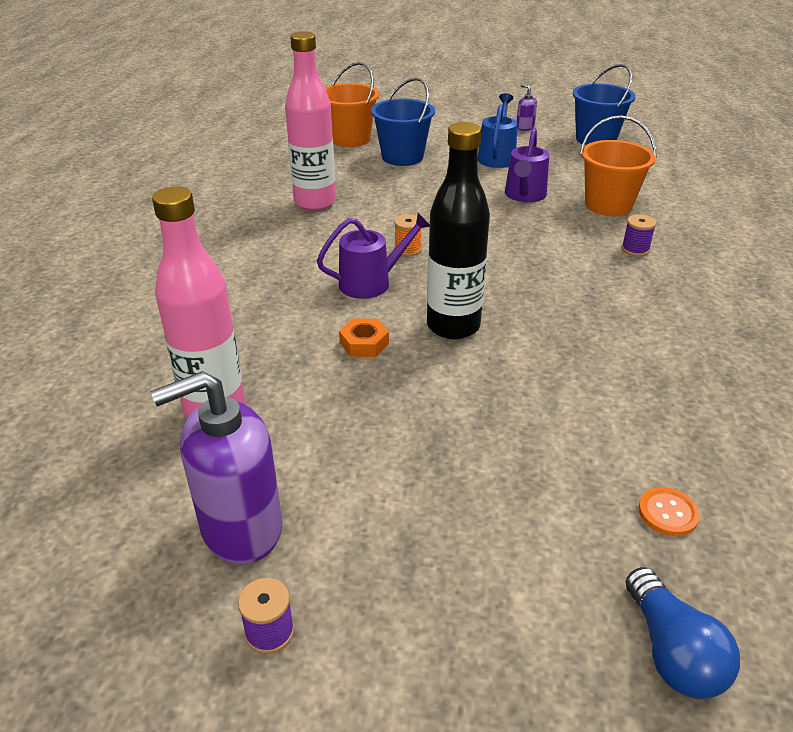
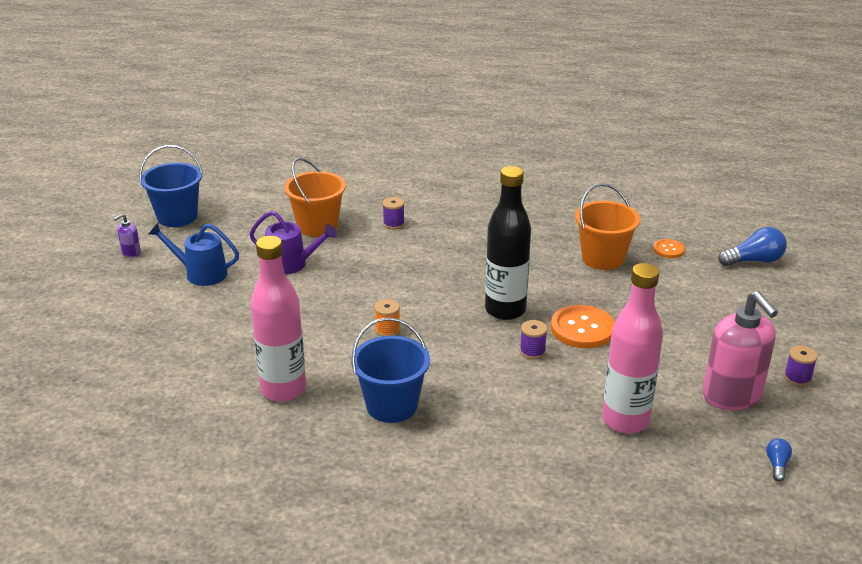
camera: 90 degrees left, 5 degrees down
purple soap dispenser [151,371,282,564] -> pink soap dispenser [703,291,778,410]
purple watering can [317,213,430,299] -> none
orange bucket [325,62,379,147] -> orange bucket moved to [575,183,640,270]
orange nut [339,319,389,357] -> purple spool [520,320,547,359]
blue bucket [371,77,435,166] -> blue bucket moved to [351,317,430,423]
none -> orange button [551,305,615,348]
none -> blue light bulb [766,438,792,482]

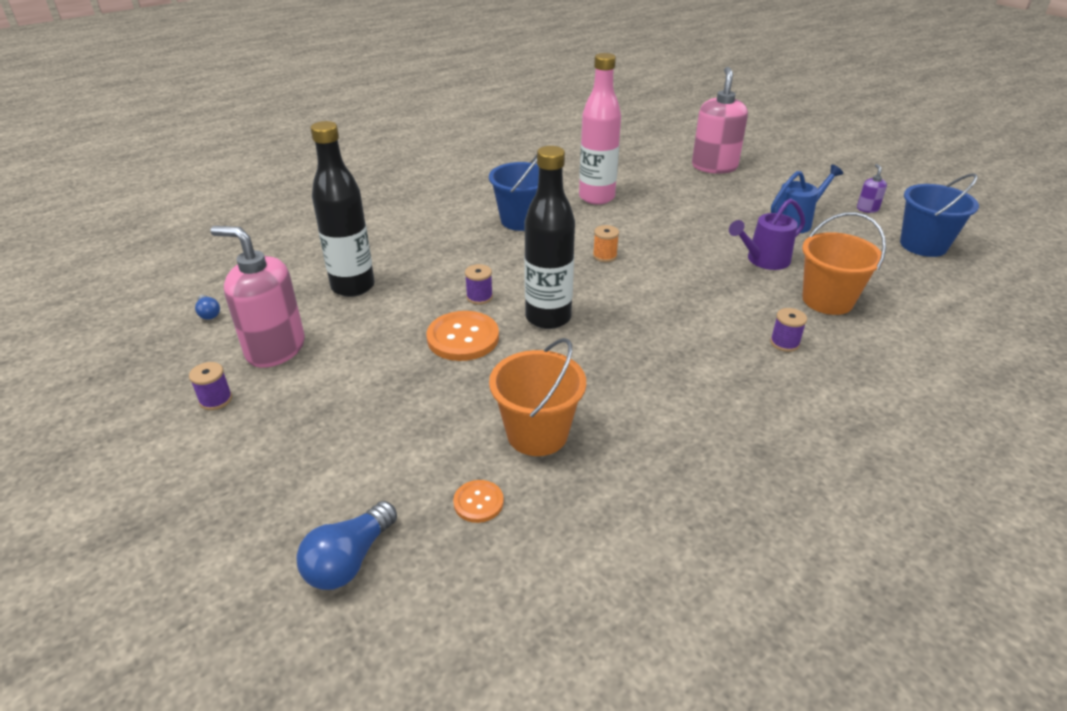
camera: 135 degrees right, 5 degrees up
pink bottle [602,263,663,434] -> black bottle [311,121,375,297]
none -> pink soap dispenser [692,67,748,174]

